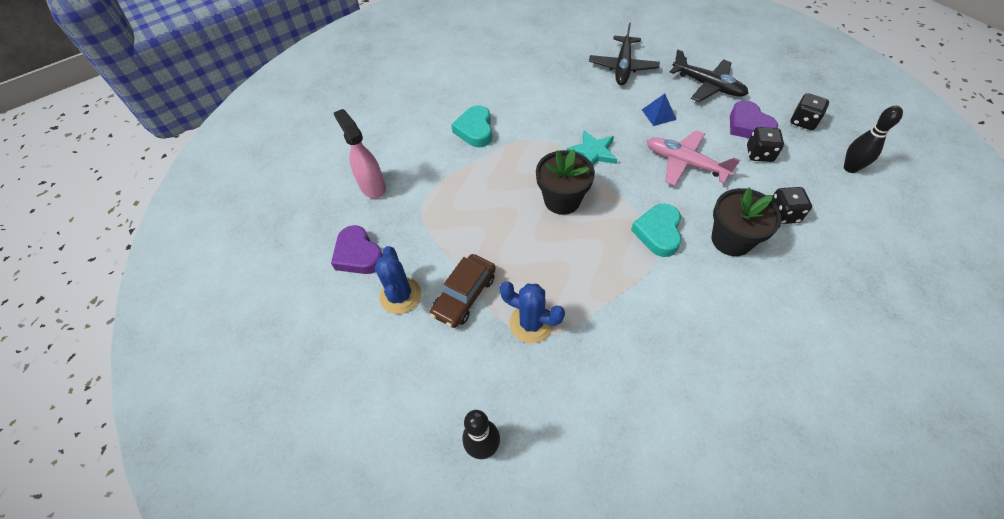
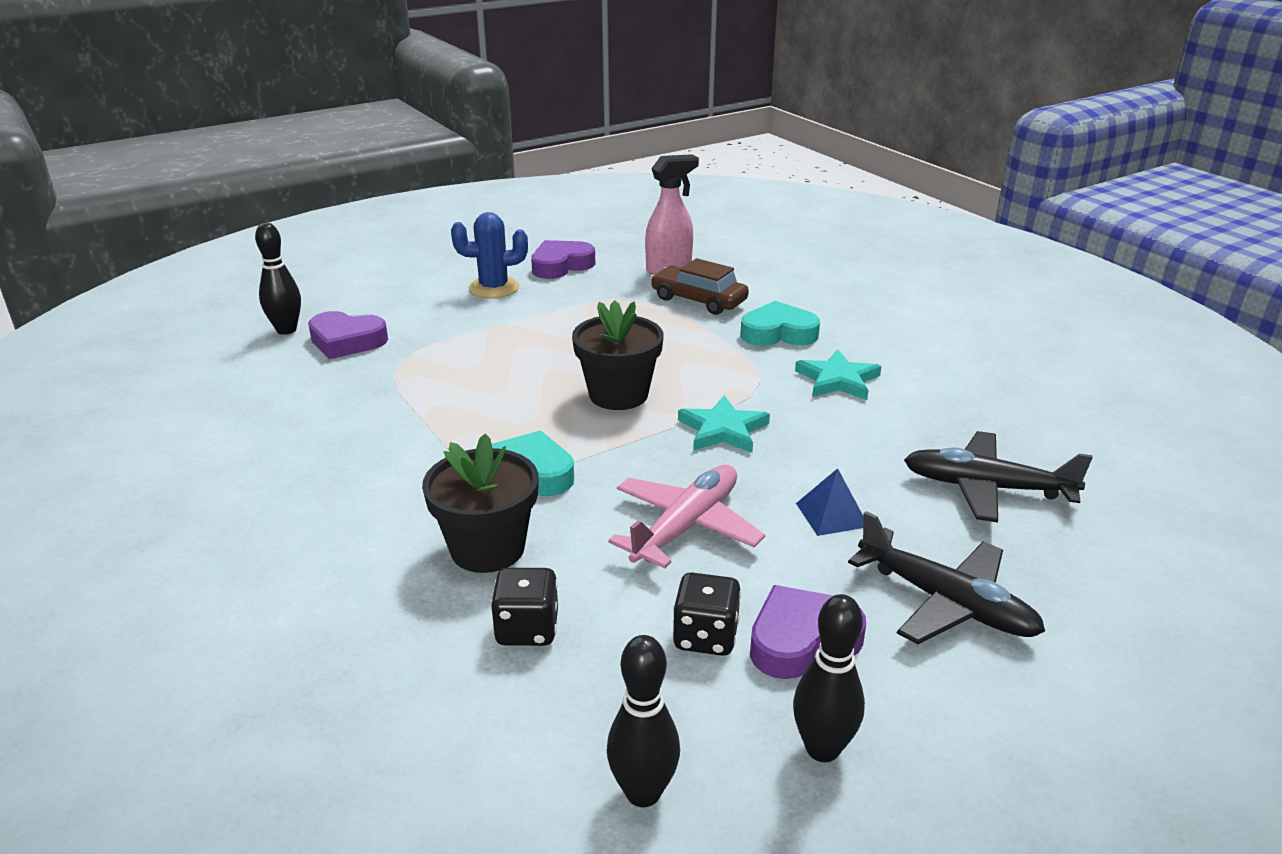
camera: 90 degrees right, 25 degrees down
brown car [430,254,496,328] -> brown car moved to [651,258,749,315]
blue cactus [499,281,565,343] -> none
black plane [670,50,749,102] -> black plane turned 90 degrees counterclockwise [848,511,1045,644]
black dice [790,93,829,130] -> black bowling pin [793,594,865,762]
none -> purple heart [308,311,388,359]
none -> turquoise star [795,349,882,400]

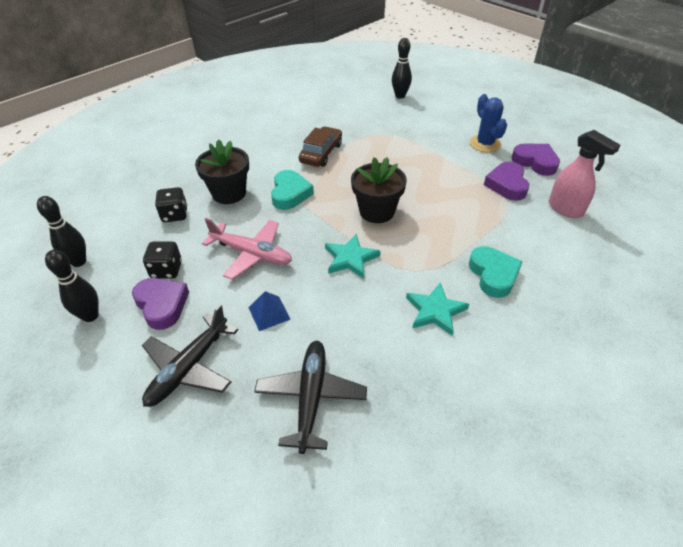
camera: 80 degrees right, 15 degrees up
purple heart [308,311,388,359] -> purple heart moved to [484,161,529,201]
brown car [651,258,749,315] -> brown car moved to [299,126,342,167]

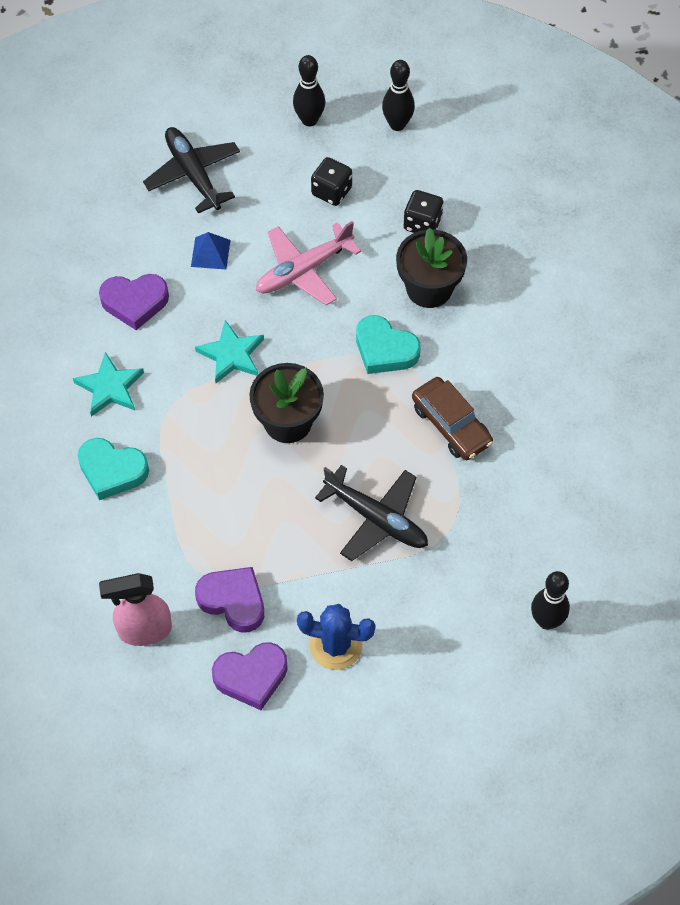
camera: 120 degrees right, 15 degrees up
purple heart [132,278,189,330] -> purple heart moved to [99,274,169,330]
black plane [254,340,367,454] -> black plane moved to [315,465,428,561]

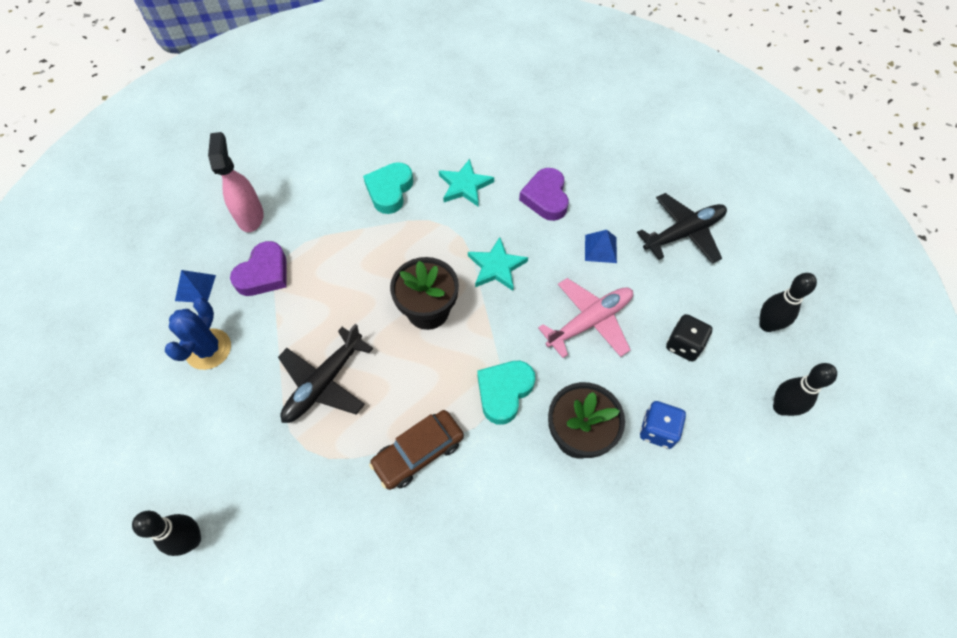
camera: 90 degrees right, 0 degrees up
purple heart [212,642,288,710] -> blue pyramid [175,270,216,302]
pink plane [256,221,361,305] -> pink plane turned 90 degrees clockwise [538,278,633,358]
black dice [404,190,444,233] -> blue dice [640,401,686,449]

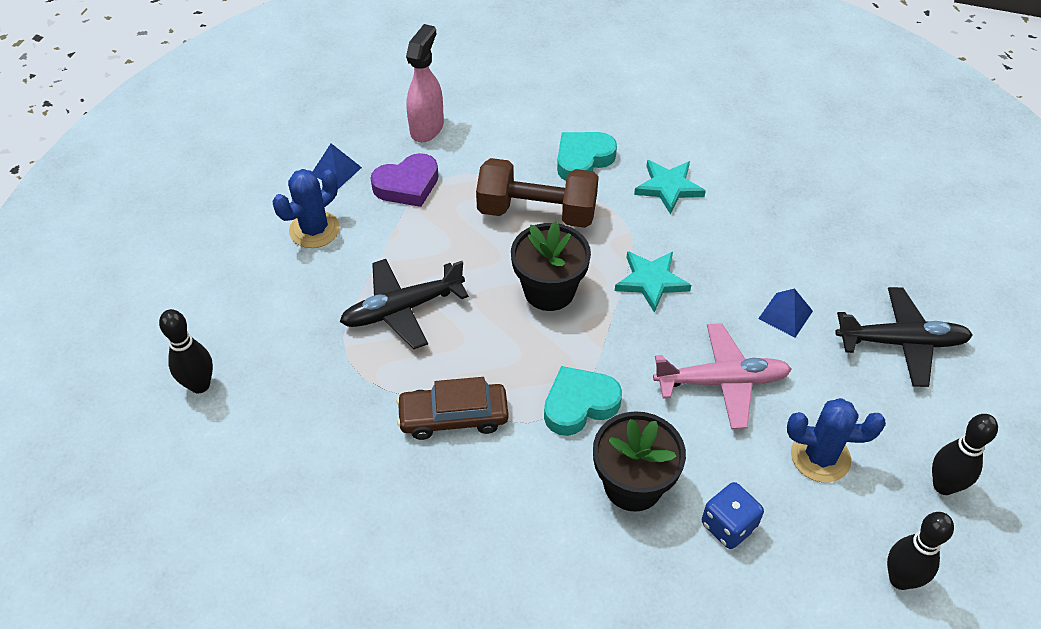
camera: 30 degrees right, 10 degrees down
purple heart [519,168,569,221] -> none
black dice [666,314,713,361] -> blue cactus [787,398,886,482]
none -> brown dumbbell [476,158,599,228]

